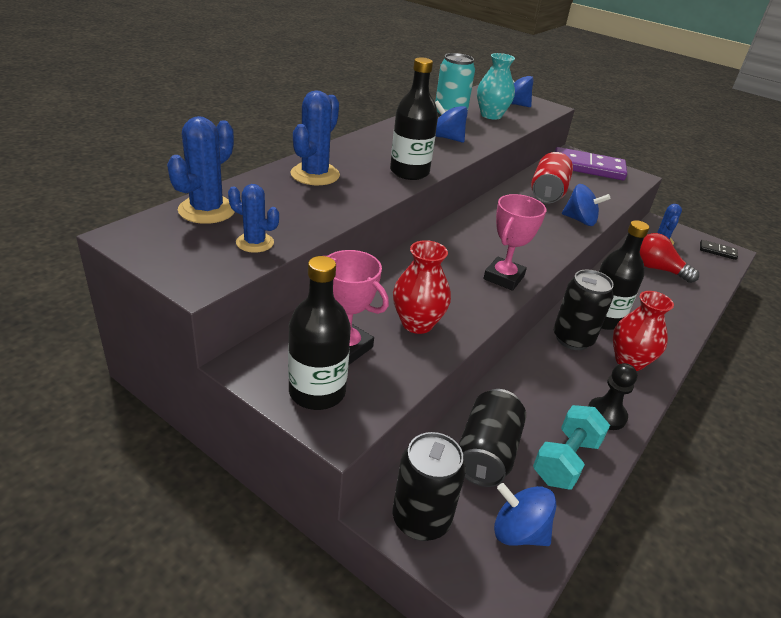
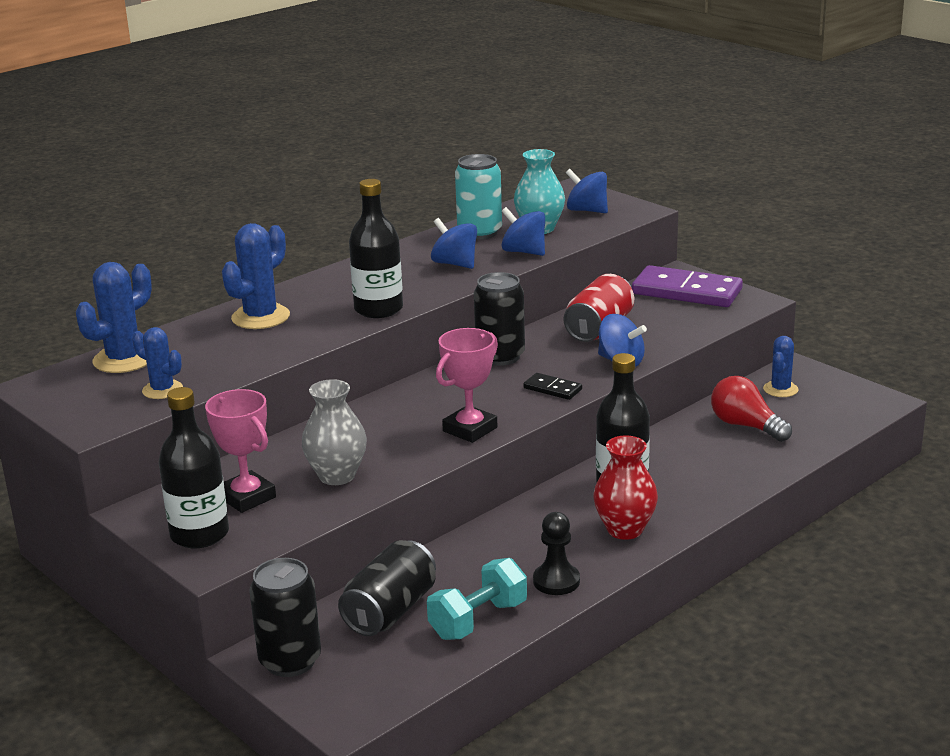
camera: 15 degrees right, 10 degrees down
red vase [393,240,451,334] -> grey vase [302,379,367,485]
blue spinning top [494,483,556,546] -> blue spinning top moved to [501,207,545,256]
black can [554,270,614,350] -> black can moved to [474,272,525,366]
black domino [700,240,738,260] -> black domino moved to [523,373,582,400]

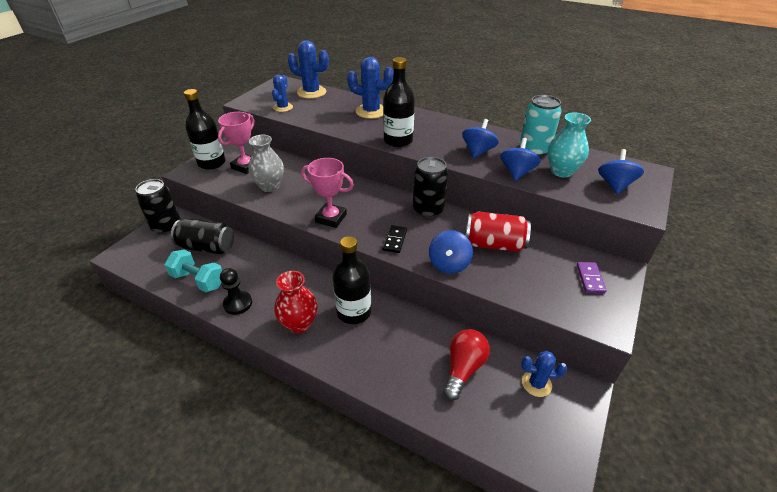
camera: 70 degrees right, 15 degrees up
purple domino [632,265,743,307] -> purple domino [577,262,606,294], size x0.47

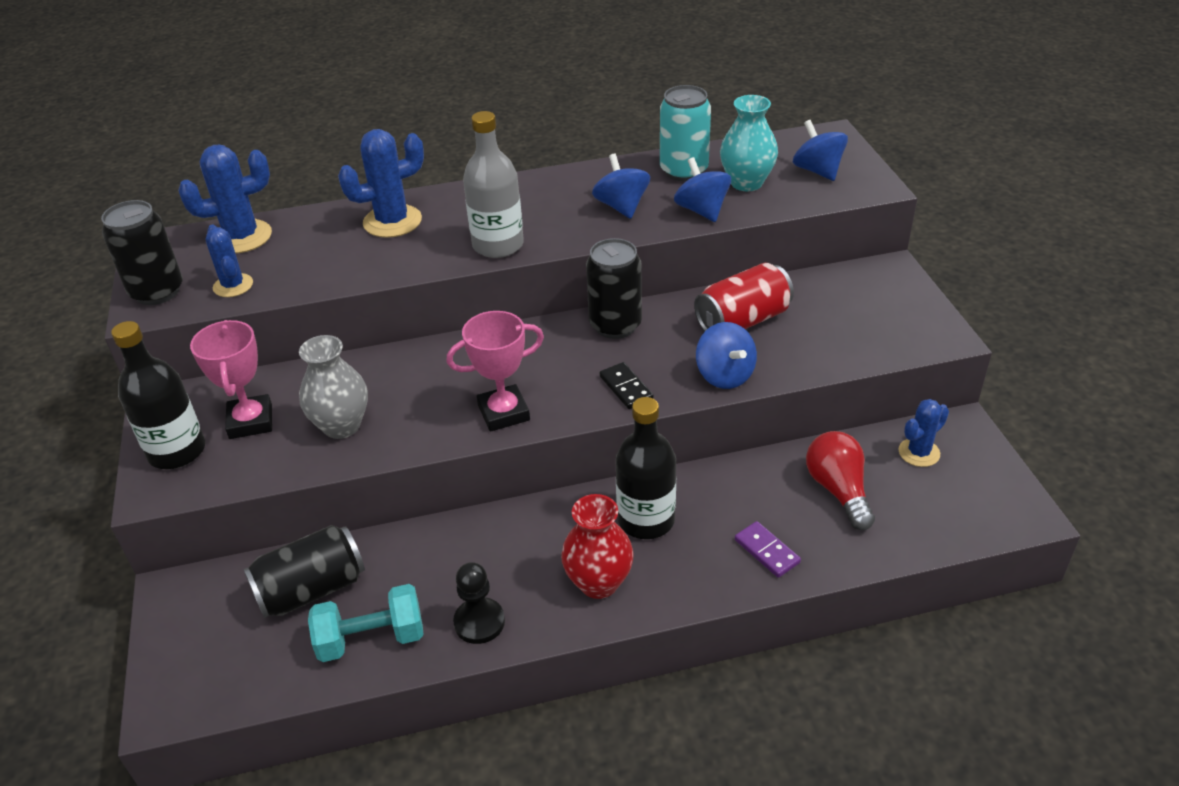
camera: 40 degrees left, 0 degrees up
black can [135,179,181,235] -> black can moved to [101,200,183,305]
black bottle [383,57,415,147] -> grey bottle [463,111,524,258]
purple domino [577,262,606,294] -> purple domino moved to [735,521,801,578]

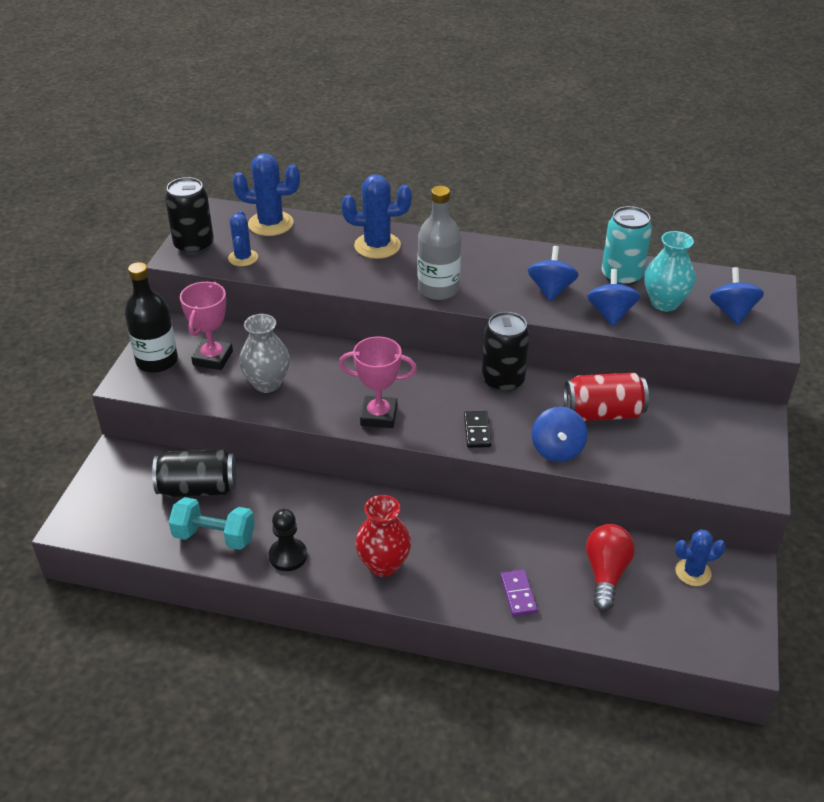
camera: 25 degrees right, 0 degrees up
black bottle [616,397,676,539] -> none

